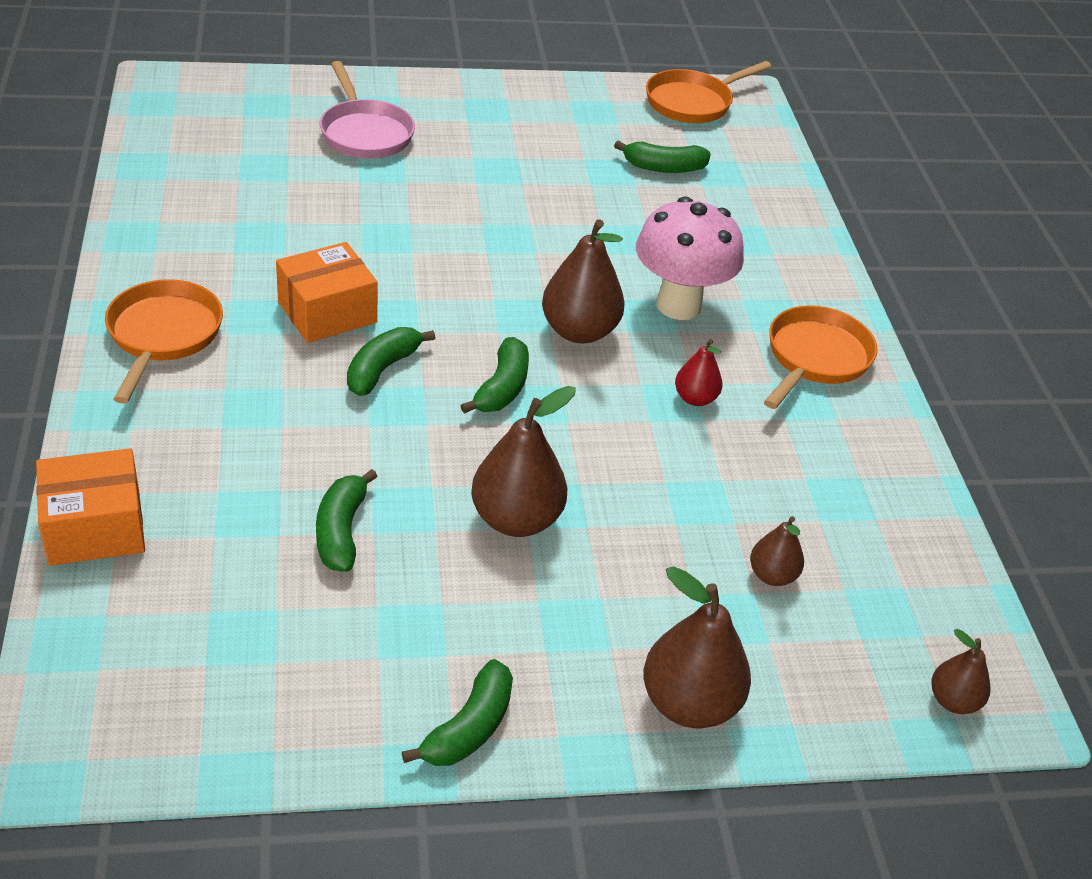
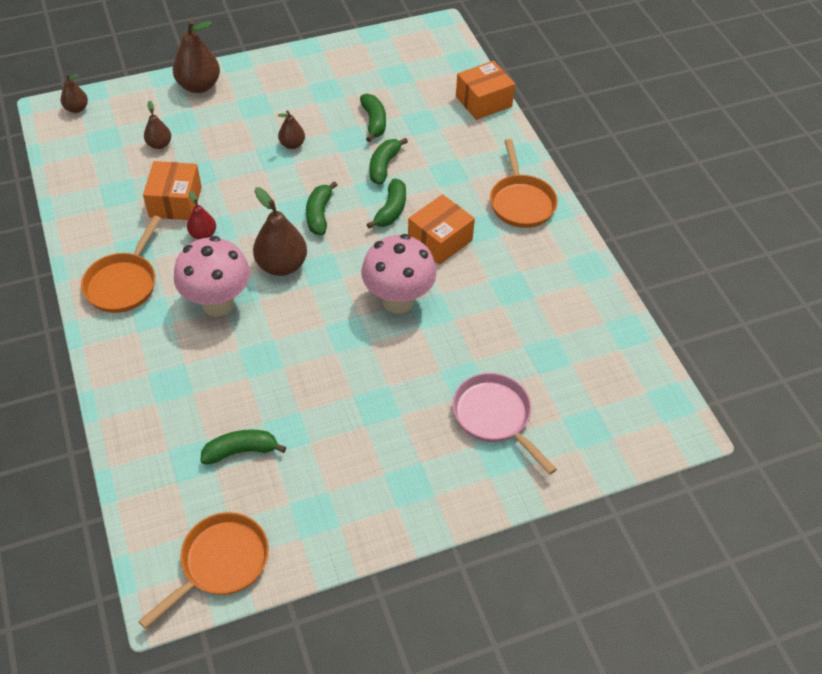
camera: 170 degrees right, 10 degrees up
green banana [402,659,513,766] -> green banana moved to [370,138,408,185]
brown pear [471,386,576,537] -> brown pear [278,110,305,149], size x0.55
none -> orange box [143,161,202,220]
none -> pink mushroom [361,234,437,314]

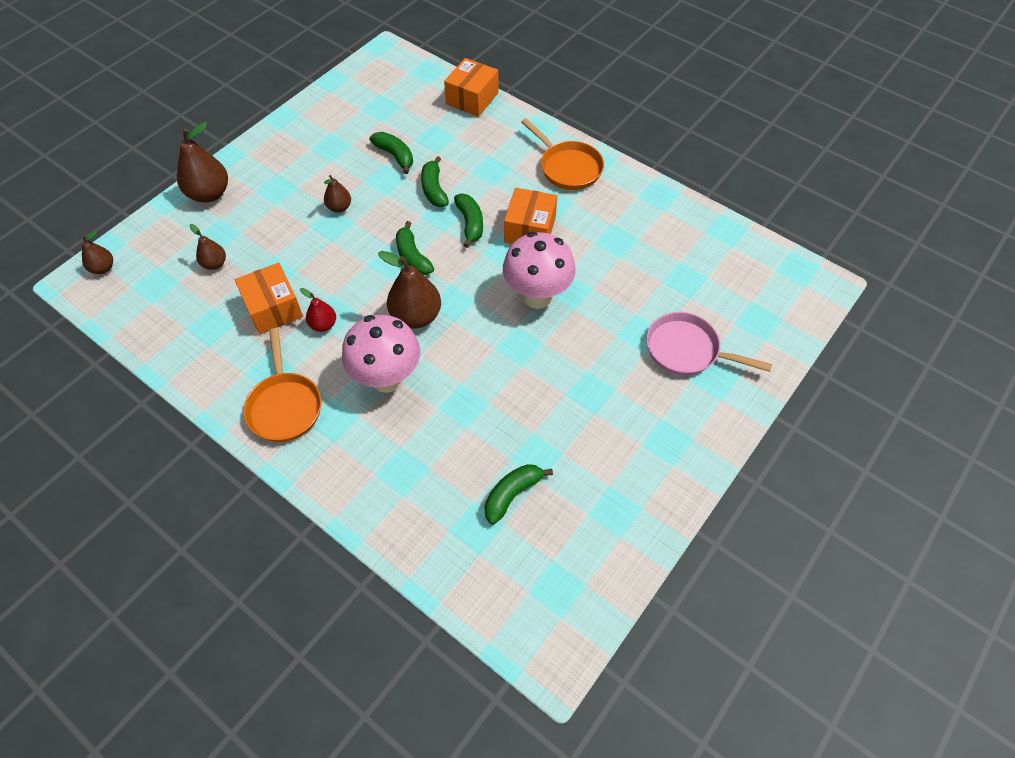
camera: 30 degrees left, 5 degrees up
orange pan [138,512,269,629] -> none

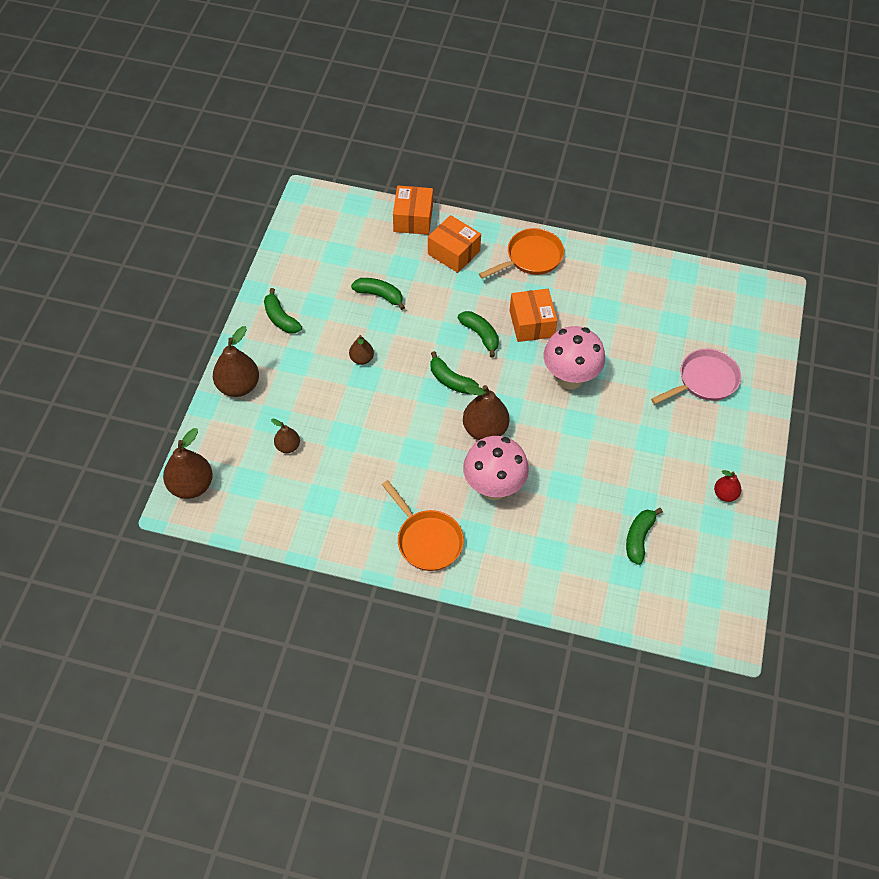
camera: 25 degrees left, 0 degrees up
brown pear [82,231,113,274] -> brown pear [163,428,213,499], size x1.80
orange box [235,262,303,334] -> orange box moved to [428,215,481,273]
red pear [300,288,336,332] -> red pear moved to [714,470,741,502]
green banana [421,156,449,207] -> green banana moved to [264,288,302,334]
orange pan [521,118,604,190] -> orange pan turned 60 degrees counterclockwise [479,228,564,279]
pink pan [646,312,772,375] -> pink pan turned 150 degrees clockwise [651,349,741,404]

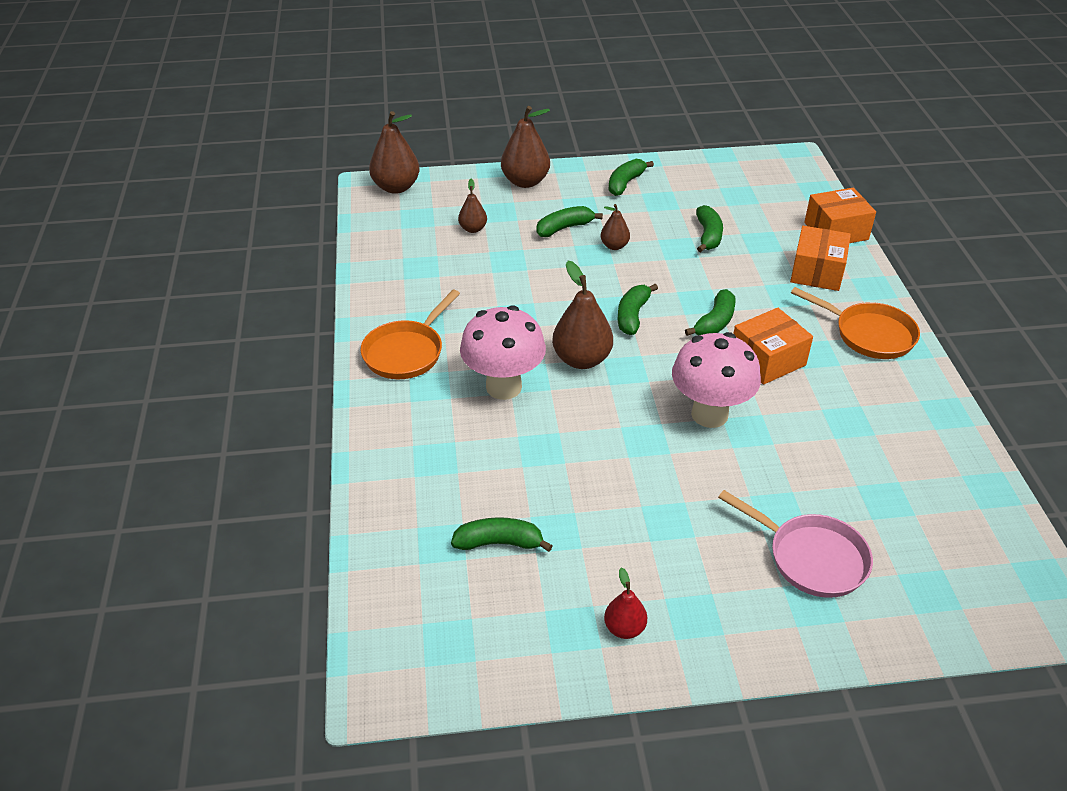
camera: 70 degrees right, 15 degrees down
none -> green banana [536,206,603,237]

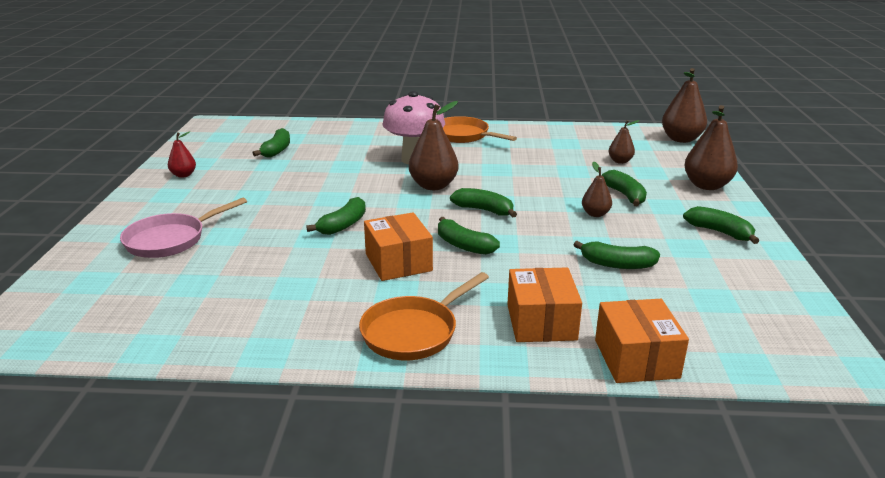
camera: 100 degrees right, 15 degrees down
pink mushroom [672,332,761,428] -> green banana [306,197,366,235]
orange box [790,226,851,291] -> orange box turned 60 degrees clockwise [507,268,582,342]

